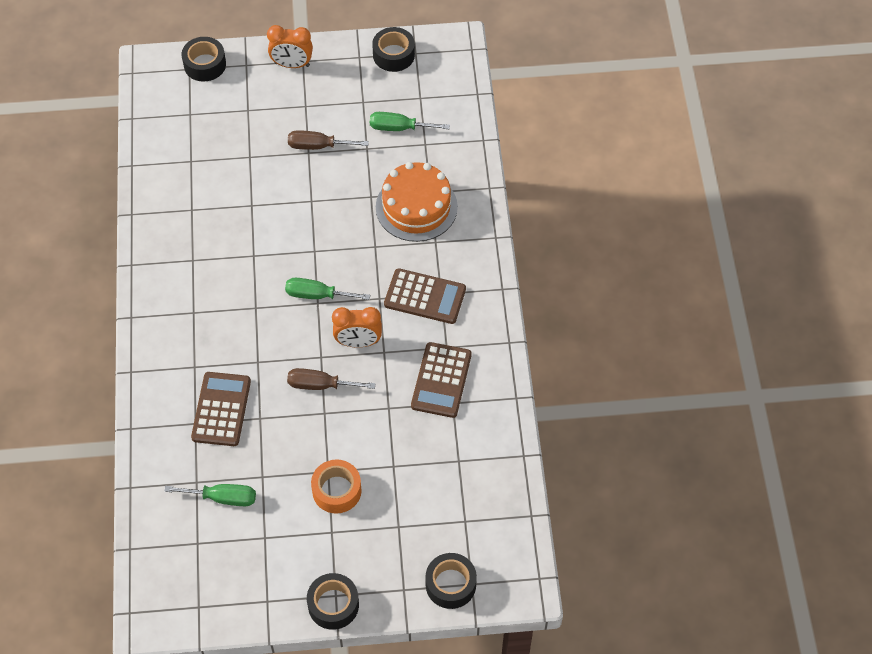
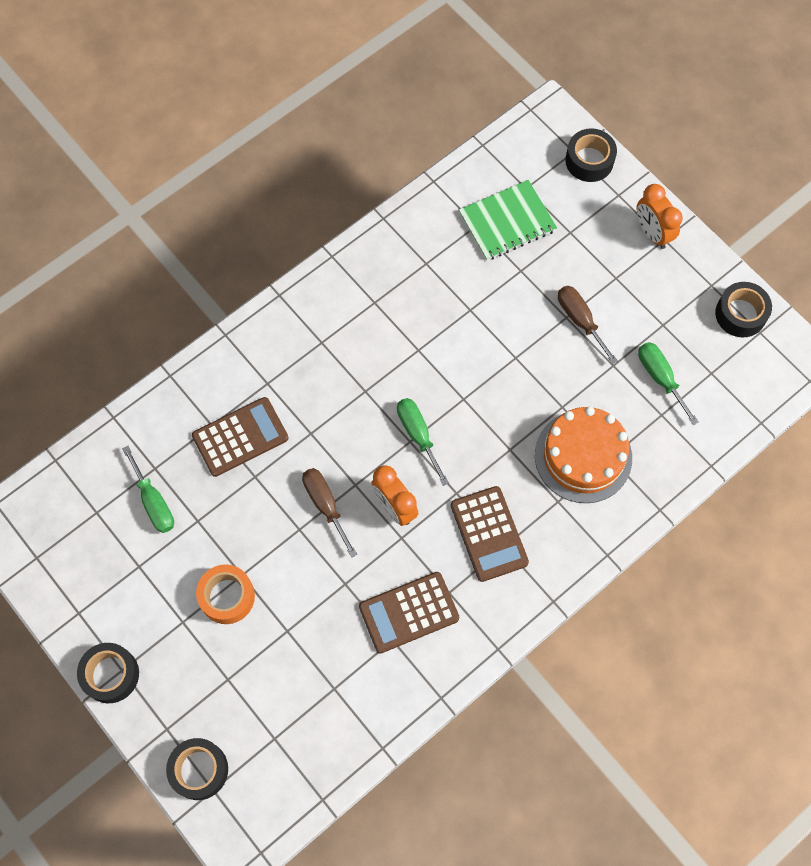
camera: 55 degrees right, 10 degrees up
none -> green notebook [459,180,557,261]

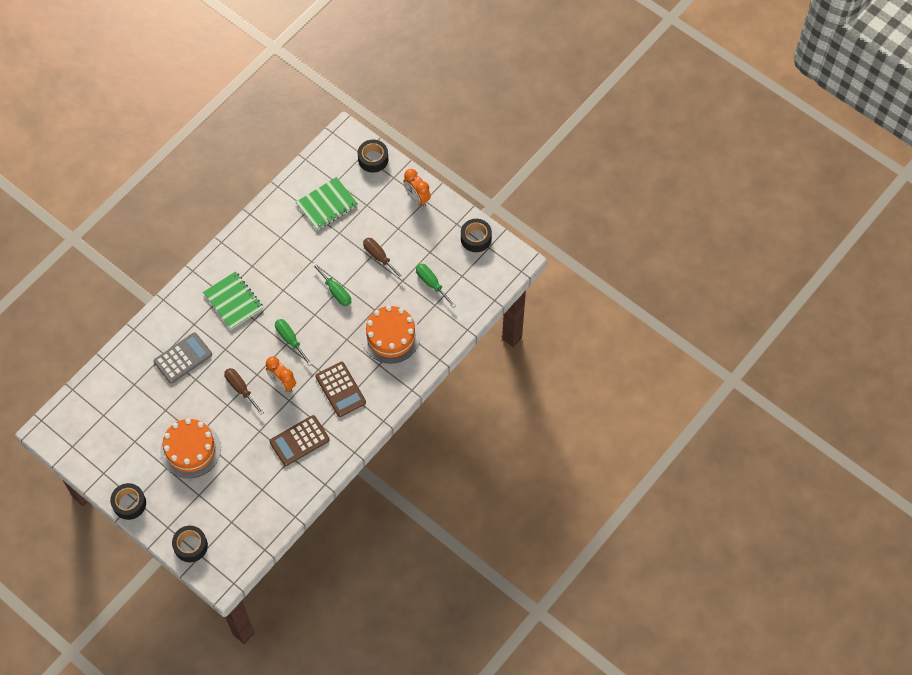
camera: 10 degrees left, 5 degrees down
green screwdriver [122,446,174,533] -> green screwdriver moved to [312,262,351,306]
brown calculator [192,397,288,477] -> grey calculator [153,332,212,384]
orange tape [196,564,255,624] -> orange cake [160,418,221,478]
none -> green notebook [203,271,264,330]

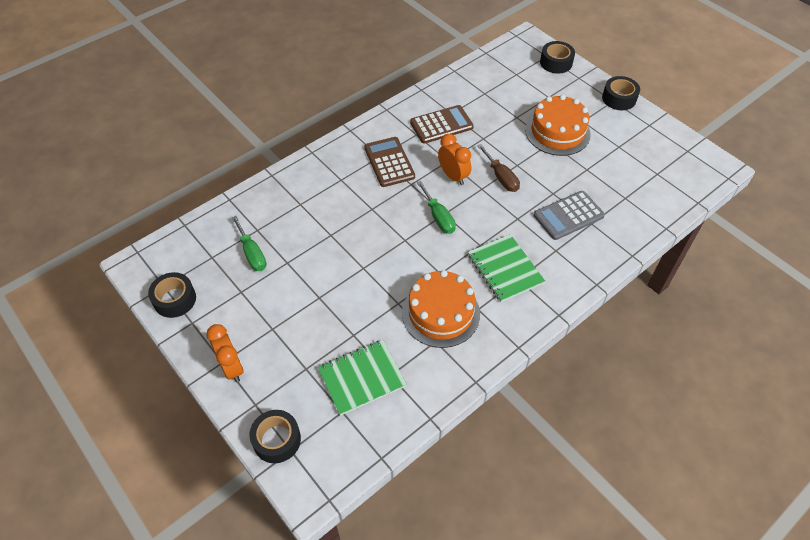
camera: 170 degrees left, 10 degrees down
green screwdriver [312,262,351,306] -> none
orange cake [362,305,420,364] -> orange cake moved to [402,270,480,348]
brown screwdriver [363,238,404,280] -> none

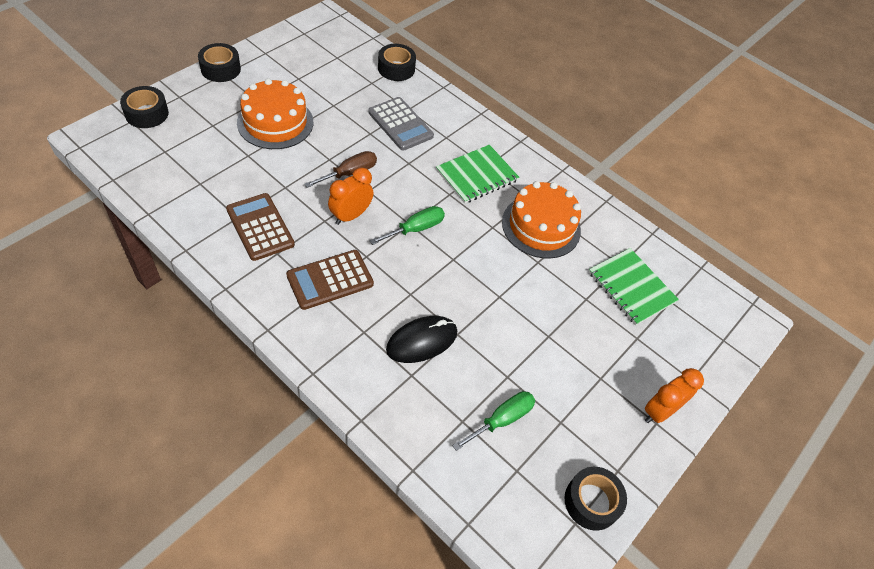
camera: 105 degrees left, 0 degrees up
black tape [249,410,301,463] -> black tape moved to [378,44,416,81]
none -> black mouse [386,316,457,363]

